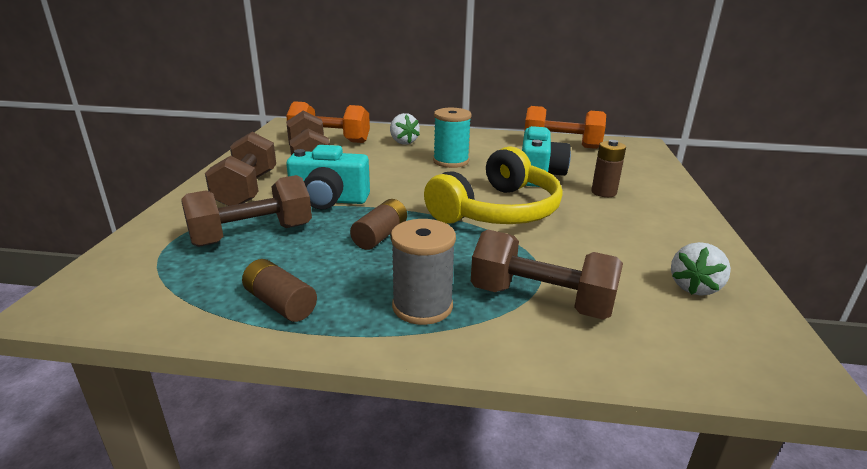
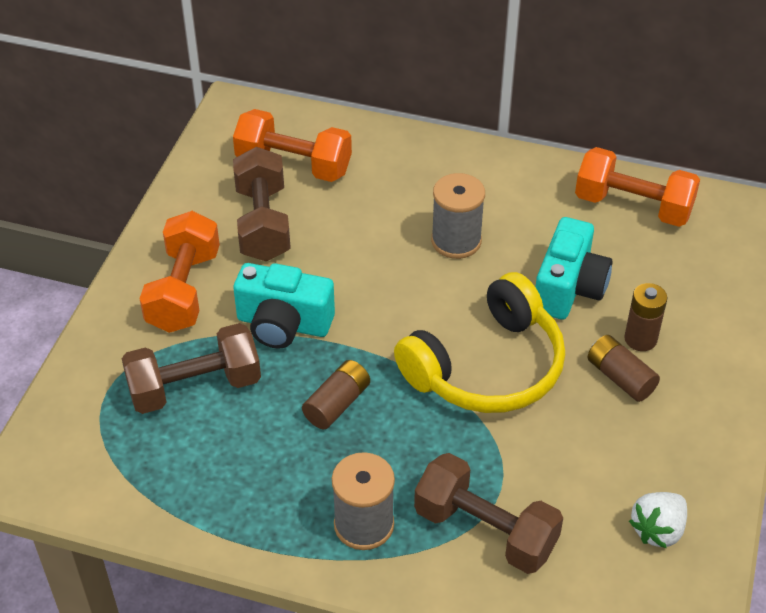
camera: 10 degrees right, 20 degrees up
brown dumbbell [205,132,276,206] -> orange dumbbell [139,211,220,333]
brown battery [242,259,317,322] -> brown battery moved to [588,335,660,402]
white strawberry [390,113,420,145] -> none
turquoise spool [433,108,472,168] -> grey spool [431,173,485,259]

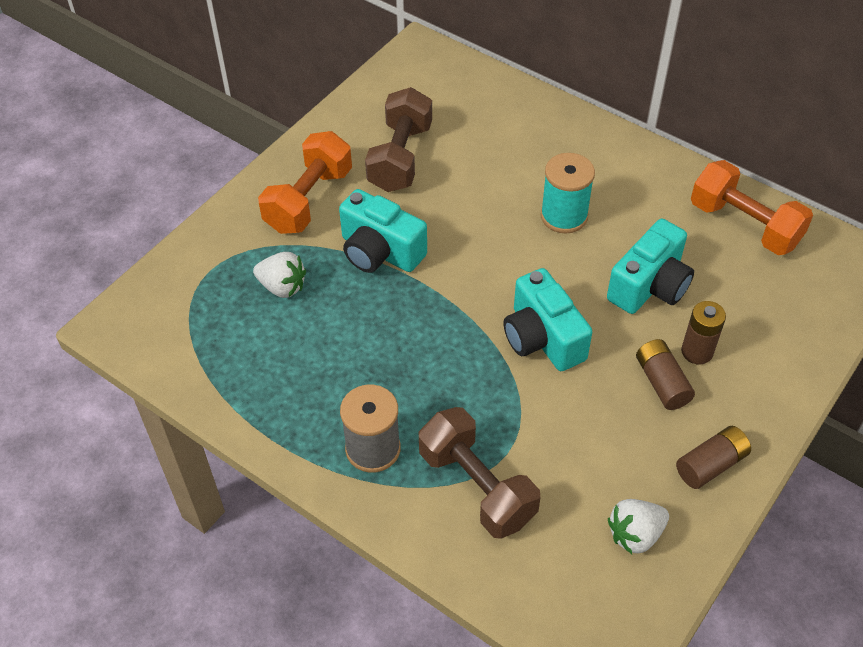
camera: 20 degrees right, 5 degrees up
brown dumbbell [122,323,261,414] -> white strawberry [253,252,306,298]
orange dumbbell [233,109,352,182] -> none
brown battery [302,360,370,429] -> brown battery moved to [676,426,751,489]
yellow headphones [394,272,565,413] -> turquoise camera [503,268,592,371]
grey spool [431,173,485,259] -> turquoise spool [541,153,595,233]

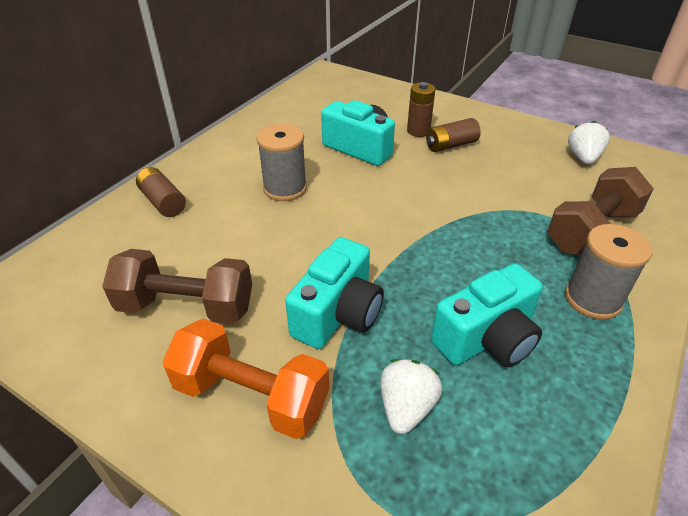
camera: 95 degrees left, 10 degrees down
turquoise camera [503,268,592,371] -> turquoise camera moved to [431,263,543,367]
turquoise spool [541,153,595,233] -> grey spool [257,124,307,201]
white strawberry [608,499,669,554] -> white strawberry turned 135 degrees counterclockwise [568,121,610,164]
brown battery [676,426,751,489] -> brown battery moved to [136,167,186,217]
orange dumbbell [691,160,813,255] -> none

